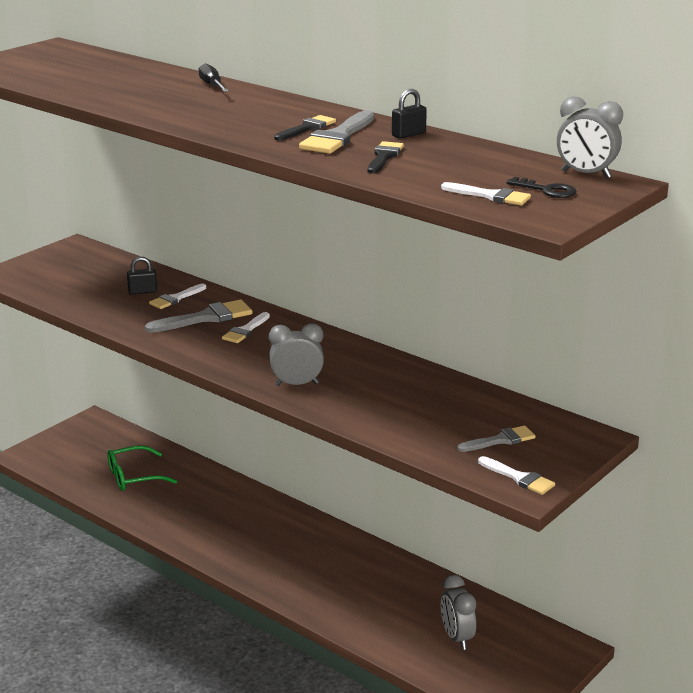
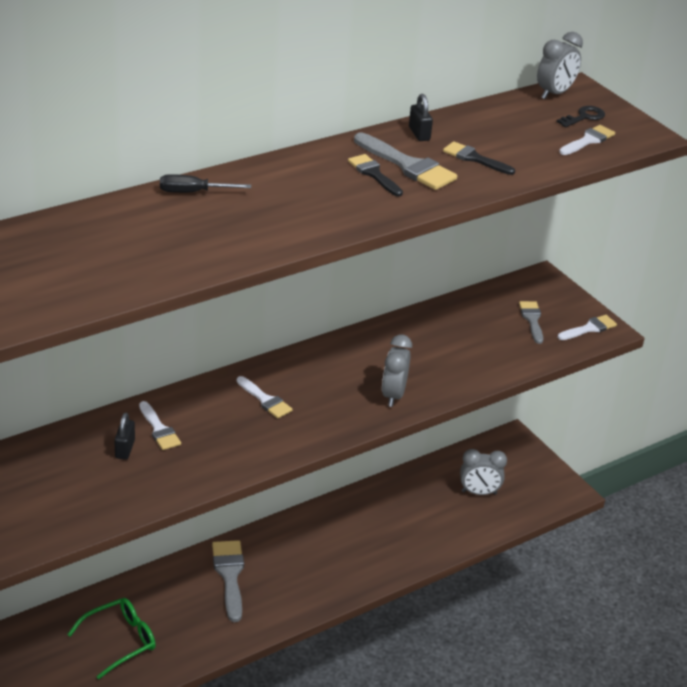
camera: 75 degrees left, 10 degrees up
green glasses [107,445,177,491] -> green glasses turned 120 degrees counterclockwise [67,598,156,680]
grey brush [145,299,252,333] -> grey brush moved to [212,540,244,622]

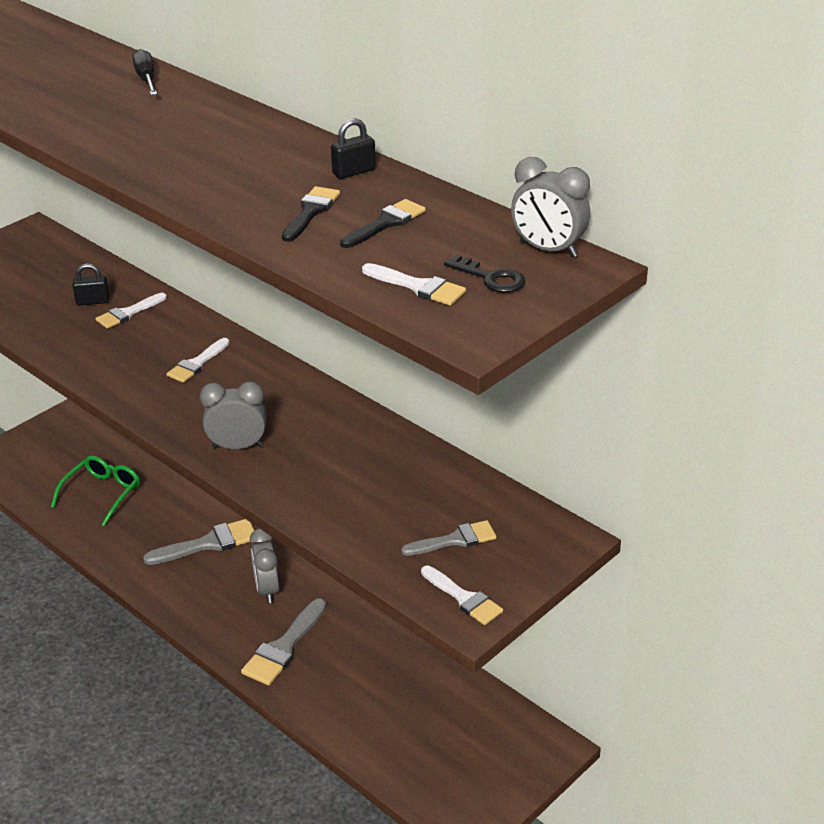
camera: 80 degrees right, 0 degrees up
green glasses [67,598,156,680] -> green glasses turned 105 degrees counterclockwise [51,455,140,526]
black brush [348,154,403,196] -> black brush moved to [340,199,426,248]
grey brush [354,133,457,190] -> grey brush moved to [241,598,326,685]
grey clock [460,449,507,495] -> grey clock moved to [250,528,279,603]

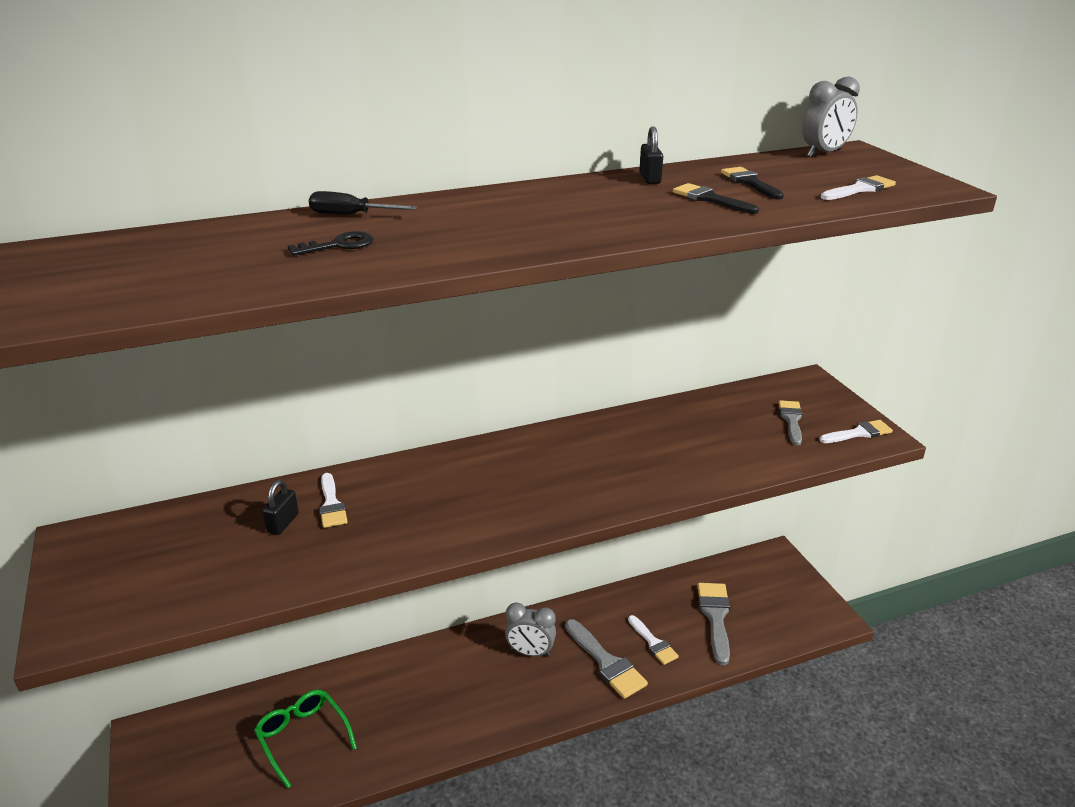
camera: 65 degrees left, 5 degrees down
grey brush [143,519,254,565] -> grey brush moved to [698,583,730,665]
white brush [167,338,230,383] -> white brush moved to [628,615,679,665]
grey clock [200,381,266,449] -> none
black key [444,254,525,293] -> black key moved to [288,231,374,256]

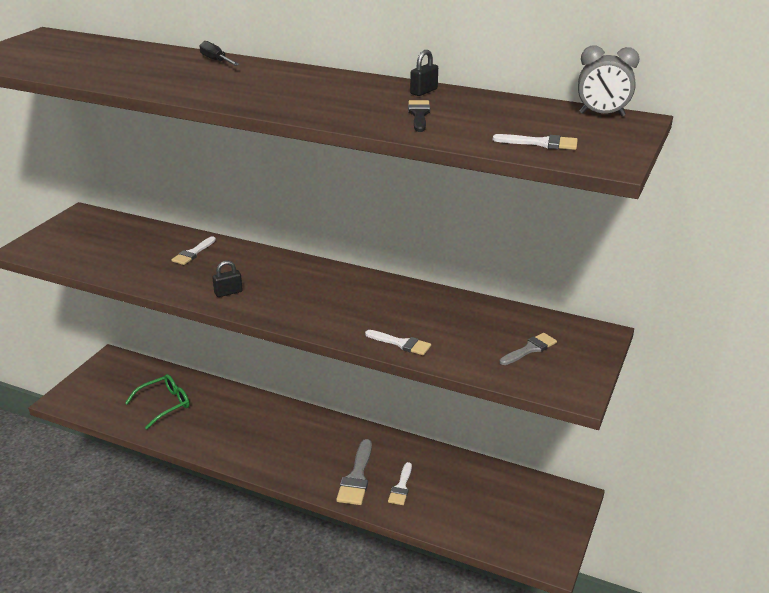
camera: 45 degrees right, 0 degrees up
green glasses [254,690,357,789] -> green glasses turned 45 degrees clockwise [125,374,190,429]
black padlock [263,480,299,535] -> black padlock moved to [212,261,243,297]
black key [288,231,374,256] -> none
grey clock [505,602,556,657] -> none
grey brush [698,583,730,665] -> none
black brush [721,167,784,200] -> none
white brush [819,420,893,443] -> white brush moved to [365,330,431,355]

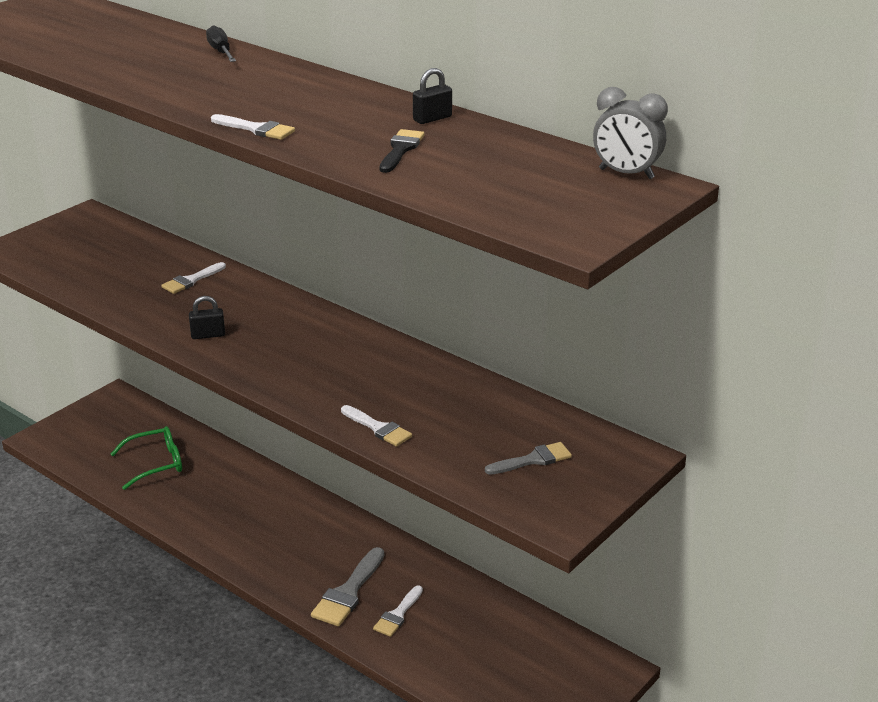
camera: 15 degrees right, 0 degrees up
white brush [493,134,578,150] -> white brush moved to [211,114,295,140]

